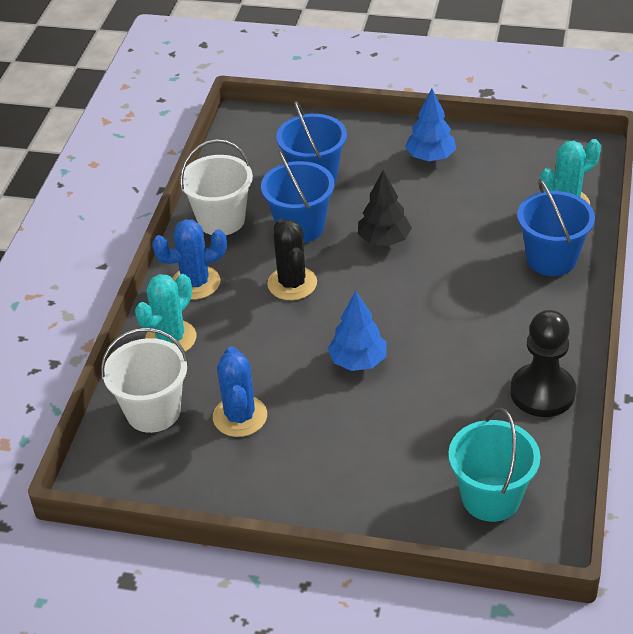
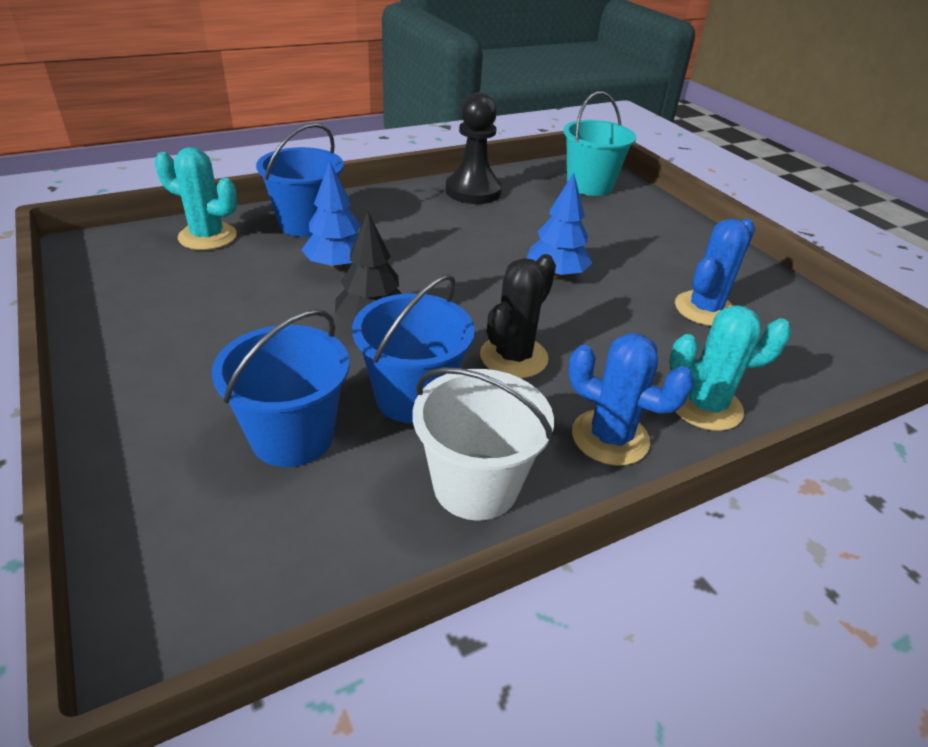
camera: 135 degrees left, 5 degrees down
white bucket [101,328,189,433] -> none
blue tree [405,89,456,161] -> blue tree moved to [302,161,361,270]

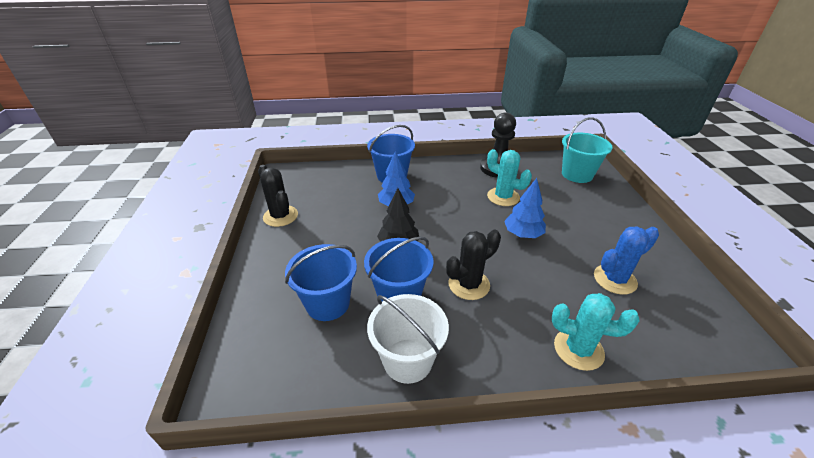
camera: 25 degrees right, 0 degrees up
turquoise cactus [155,147,237,250] -> turquoise cactus moved to [487,149,532,206]
blue cactus [568,333,694,466] -> none
none -> black cactus [258,165,298,227]

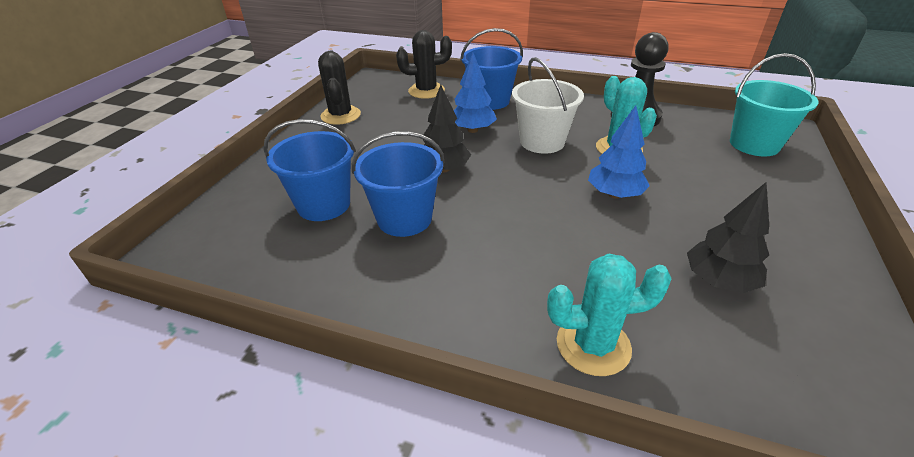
camera: 25 degrees right, 0 degrees up
white bucket [367,294,449,384] -> white bucket moved to [512,57,584,154]
black cactus [446,230,501,300] -> black cactus moved to [396,30,452,99]
turquoise cactus [552,293,640,371] -> turquoise cactus turned 45 degrees counterclockwise [547,253,672,376]
blue cactus [594,226,659,295] -> black tree [687,182,769,293]

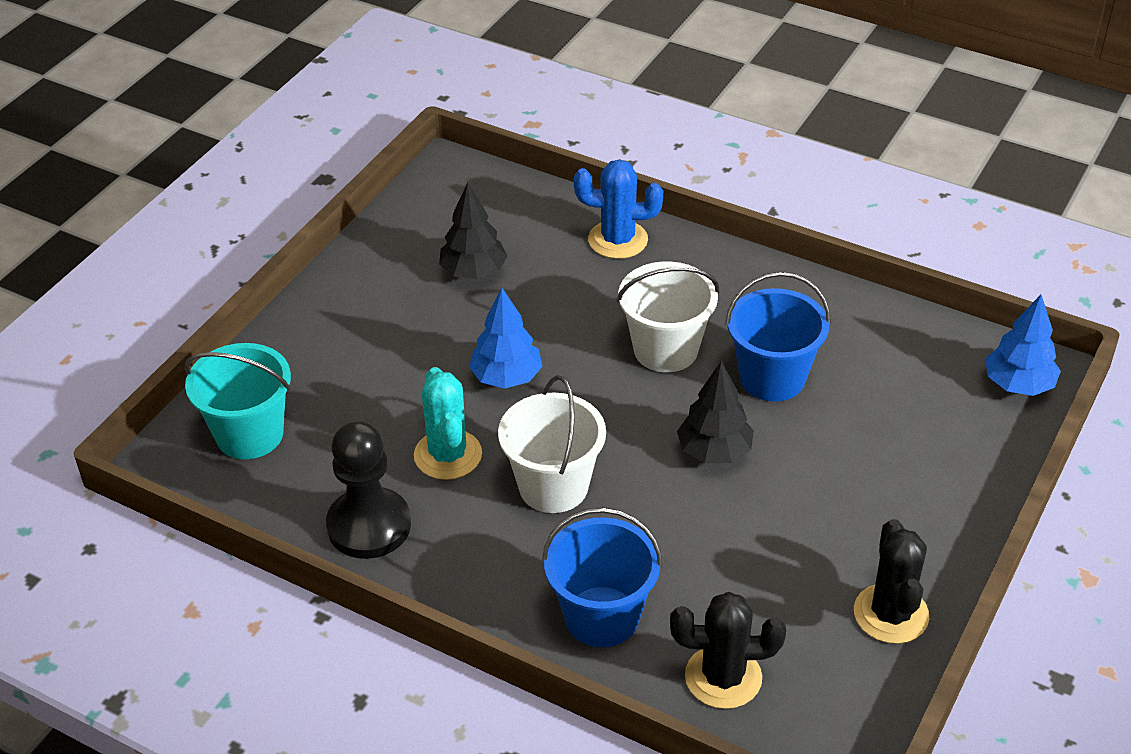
camera: 170 degrees left, 5 degrees up
blue bucket [264,119,356,221] -> none
blue tree [454,53,497,133] -> blue tree moved to [985,295,1061,396]
turquoise cactus [547,253,672,376] -> blue cactus [574,159,663,259]
none -> white bucket [617,261,719,372]

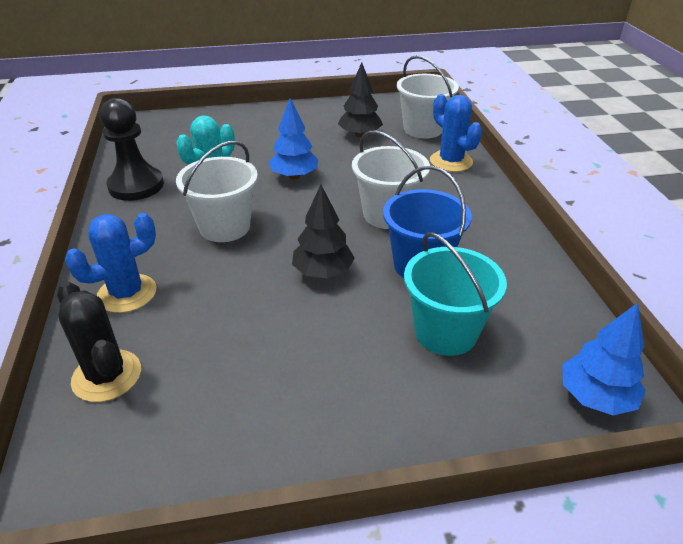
camera: 50 degrees right, 5 degrees down
turquoise bucket [184,343,291,459] -> turquoise bucket moved to [404,232,507,356]
blue bucket [542,507,663,647] -> blue cactus [65,213,156,313]
black cactus [854,519,929,644] -> none
none -> white bucket [397,55,459,139]

